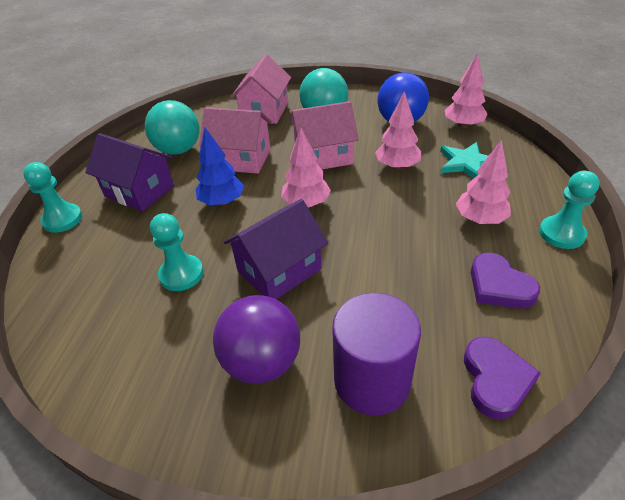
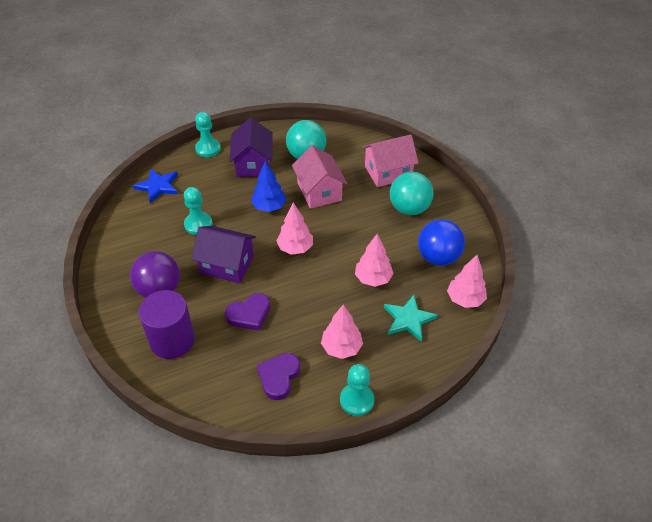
camera: 55 degrees right, 5 degrees up
pink house [289,101,359,169] -> none
purple heart [464,337,541,420] -> purple heart moved to [225,293,270,331]
none -> blue star [133,169,178,203]

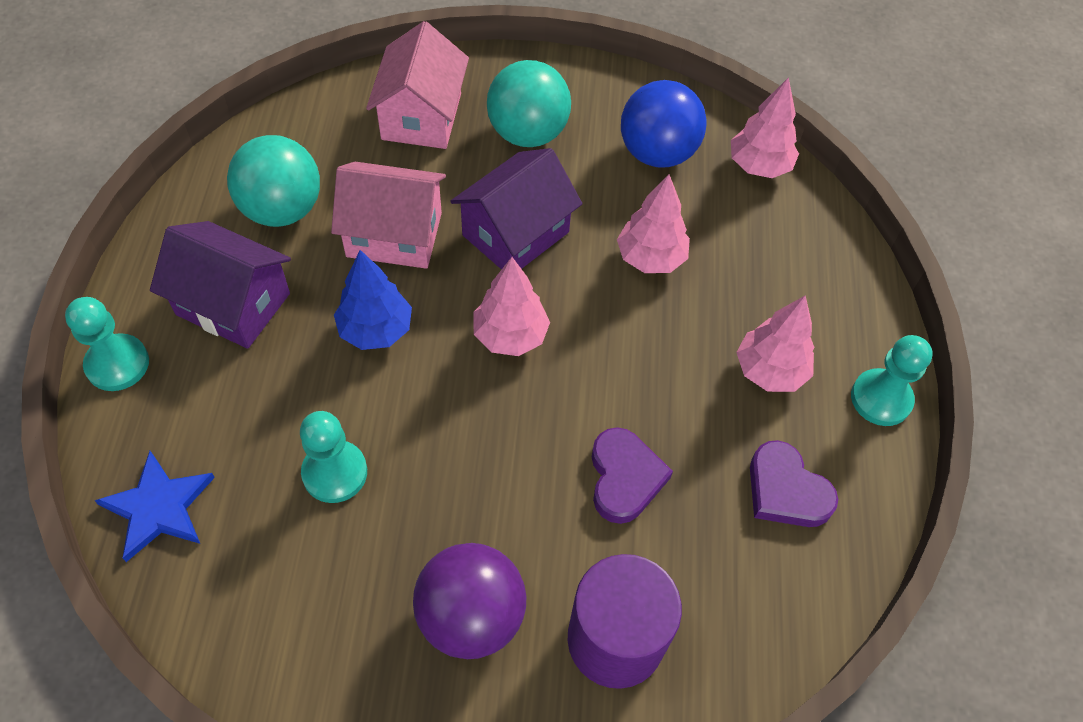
camera: 65 degrees left, 10 degrees up
purple house [192,226,256,283] -> purple house moved to [450,148,582,270]
turquoise star [384,295,438,342] -> none

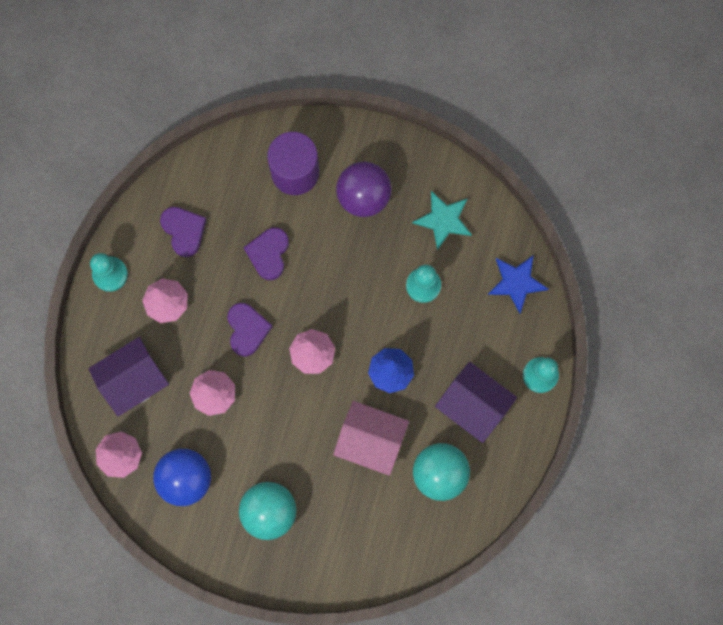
camera: 165 degrees left, 20 degrees up
pink house [366,21,469,149] -> none
purple house [450,148,582,270] -> purple house moved to [89,337,169,416]
none -> purple heart [227,303,273,357]
none -> turquoise star [412,191,472,250]

